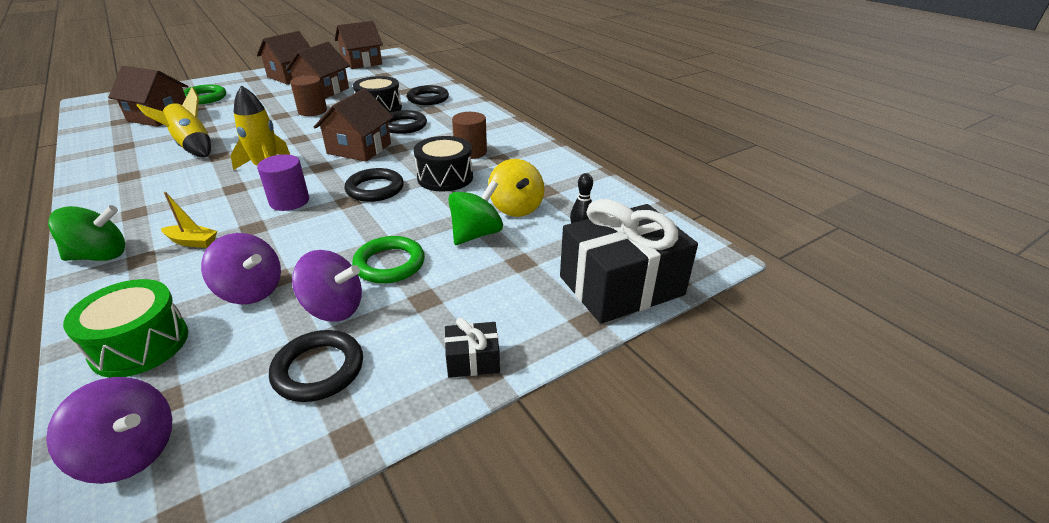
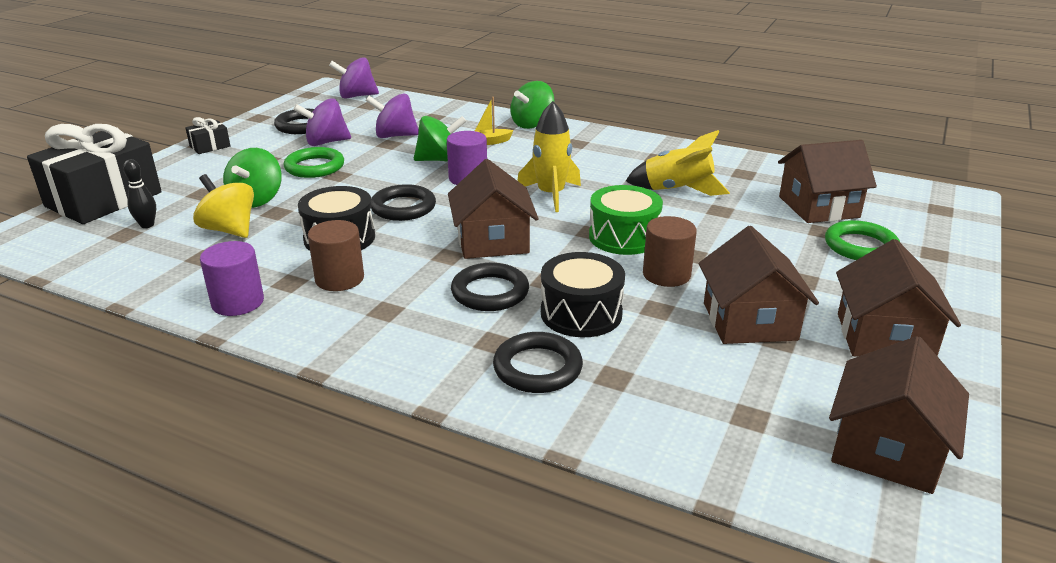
camera: 150 degrees right, 5 degrees down
green drum [63,279,188,378] -> green drum moved to [589,185,663,255]
none -> purple cylinder [200,241,264,316]
none -> green spinning top [414,116,467,162]

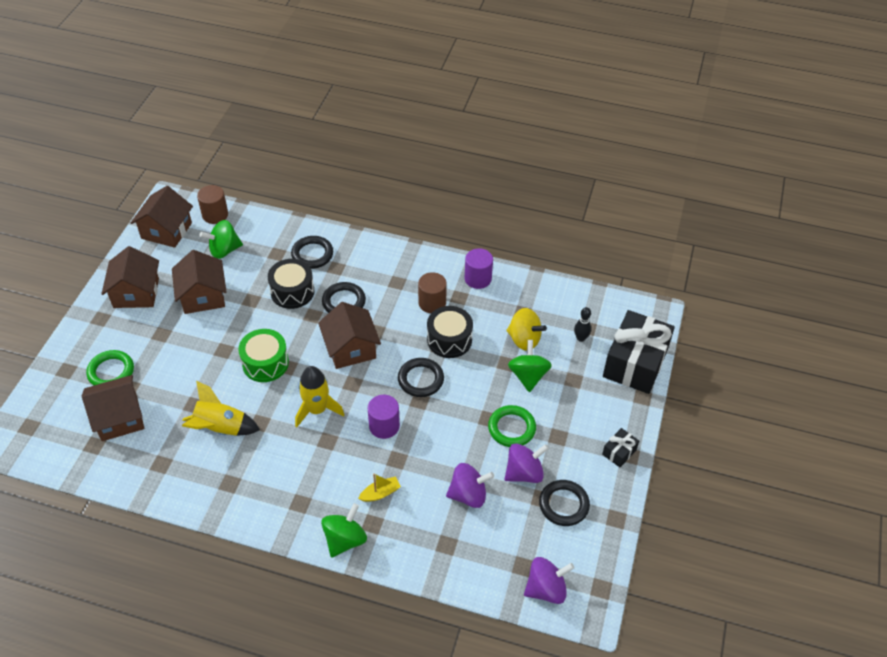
camera: 170 degrees right, 20 degrees up
green spinning top [414,116,467,162] -> green spinning top moved to [199,220,243,259]
brown cylinder [643,216,697,287] -> brown cylinder moved to [197,185,228,224]

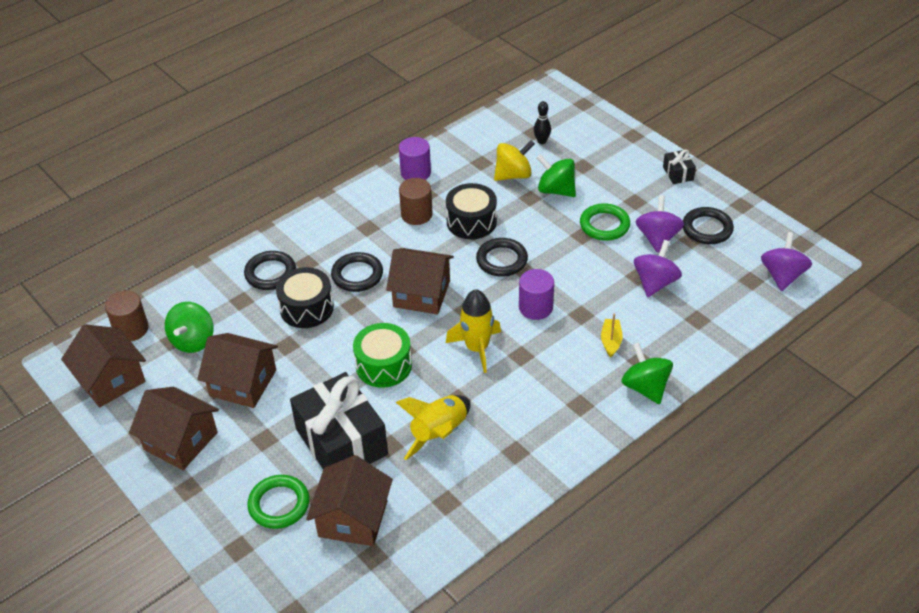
camera: 55 degrees left, 5 degrees down
black gift [603,310,675,394] -> black gift moved to [290,372,388,469]

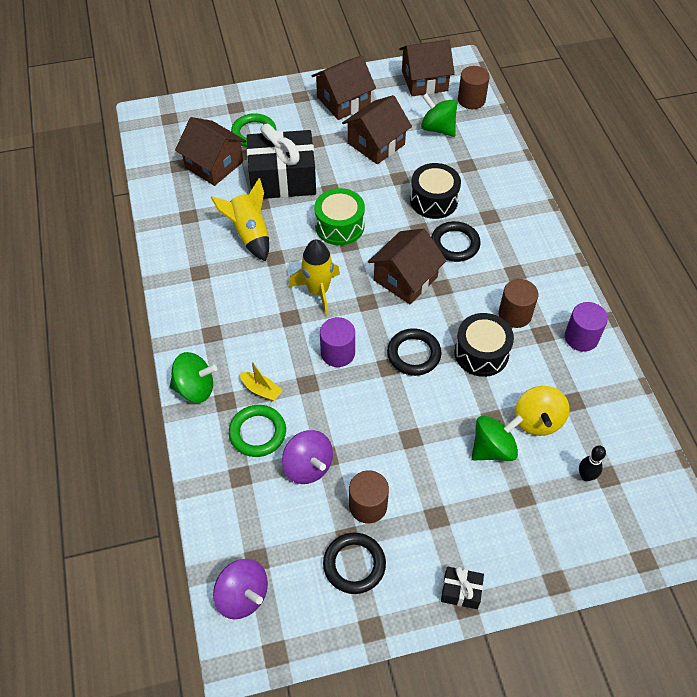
camera: 115 degrees right, 10 degrees up
black ring [244,251,296,290] -> none
green ring [580,203,630,241] -> green ring moved to [229,405,286,457]
purple spinning top [635,195,684,253] -> brown cylinder [349,470,389,523]

